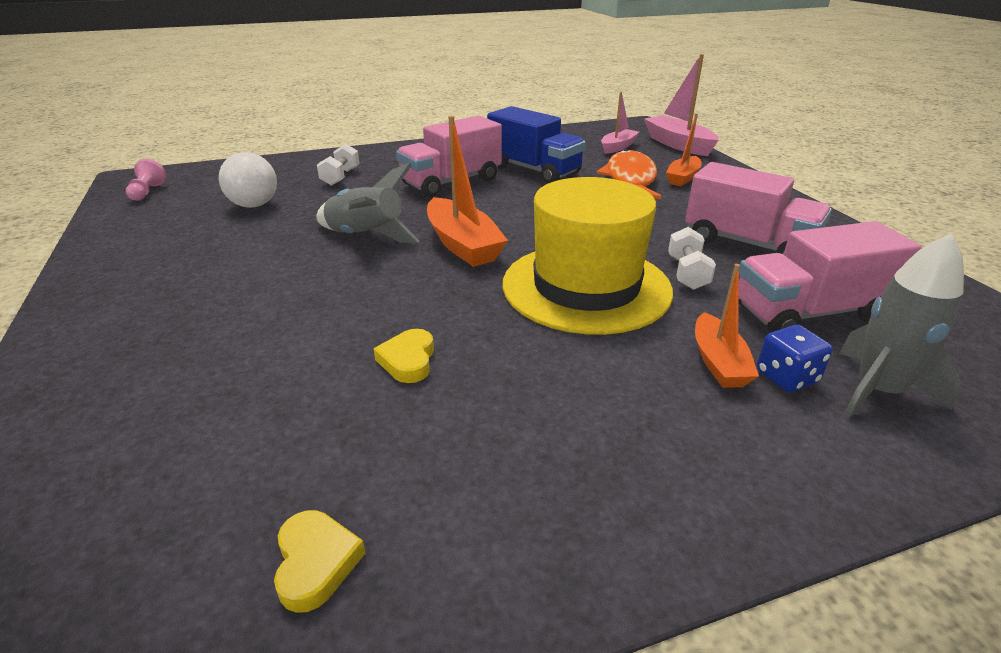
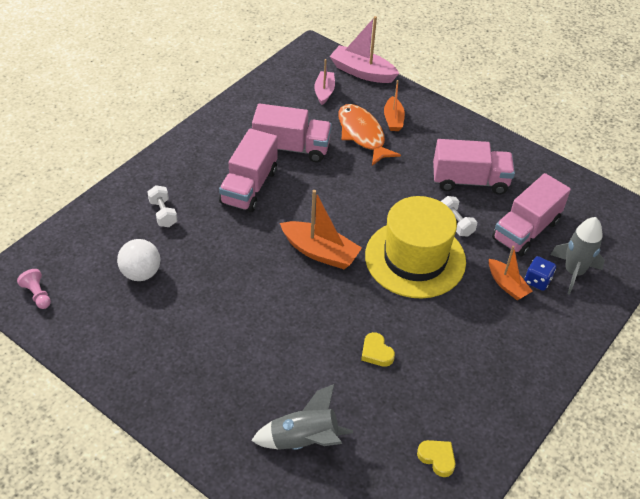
camera: 35 degrees left, 15 degrees up
grey rocket [316,163,419,243] -> grey rocket moved to [251,384,353,450]
blue truck [487,106,585,183] -> pink truck [252,103,332,162]

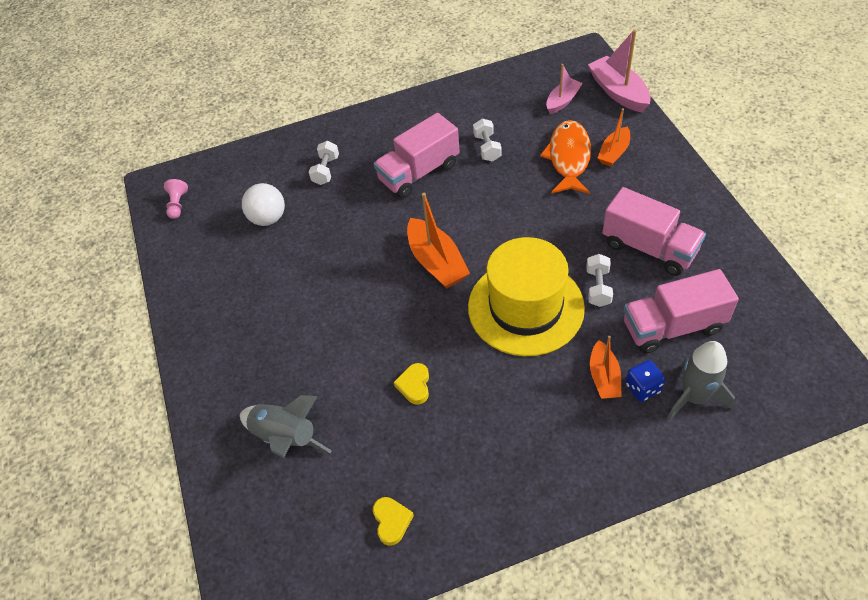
camera: 40 degrees right, 5 degrees up
pink truck [252,103,332,162] -> white dumbbell [473,119,502,162]

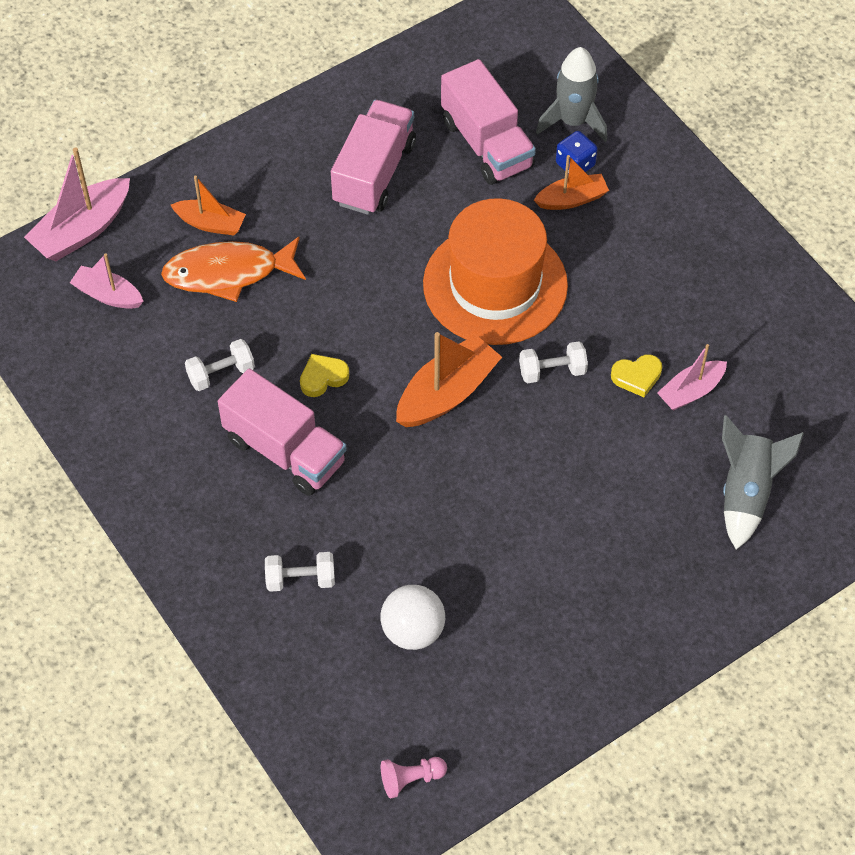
camera: 110 degrees left, 5 degrees up
yellow heart [373,497,414,546] -> yellow heart moved to [300,354,349,397]
yellow hat [468,237,585,356] -> orange hat [423,198,568,345]
white dumbbell [586,254,613,307] -> white dumbbell moved to [519,341,588,383]
none -> pink boat [657,344,727,411]

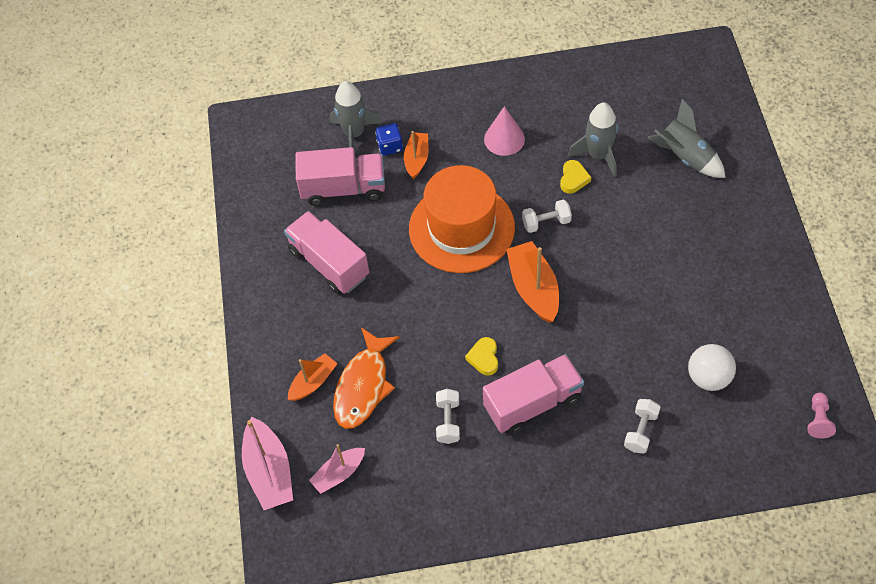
camera: 60 degrees left, 0 degrees up
white dumbbell [519,341,588,383] -> white dumbbell turned 60 degrees clockwise [522,199,572,233]
pink boat [657,344,727,411] -> grey rocket [568,102,618,177]
none -> pink cone [484,106,525,156]

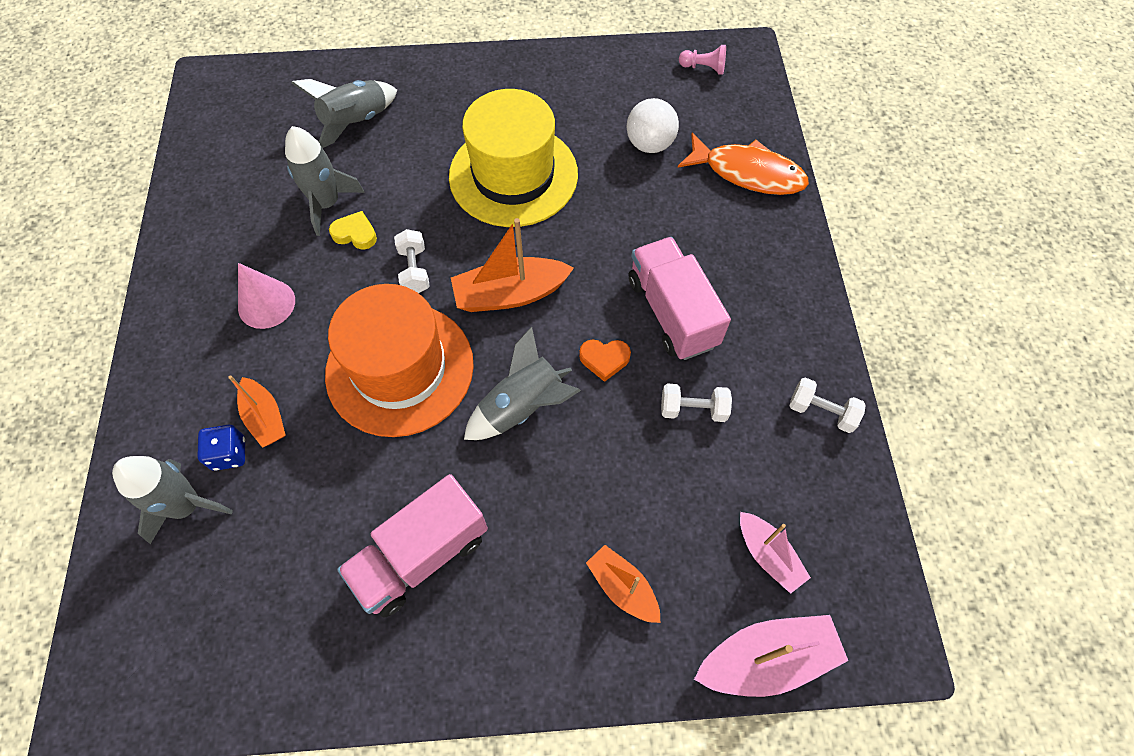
camera: 90 degrees left, 5 degrees up
pink truck [295,147,385,206] -> none
orange fish [333,327,400,429] -> orange fish moved to [678,133,809,195]
orange boat [404,131,429,179] -> orange boat turned 135 degrees counterclockwise [228,375,286,448]
yellow heart [465,337,498,376] -> orange heart [579,339,631,382]
white dumbbell [624,399,660,453] -> white dumbbell moved to [789,377,866,433]
none -> yellow hat [449,89,578,227]
none -> grey rocket [464,326,581,440]

